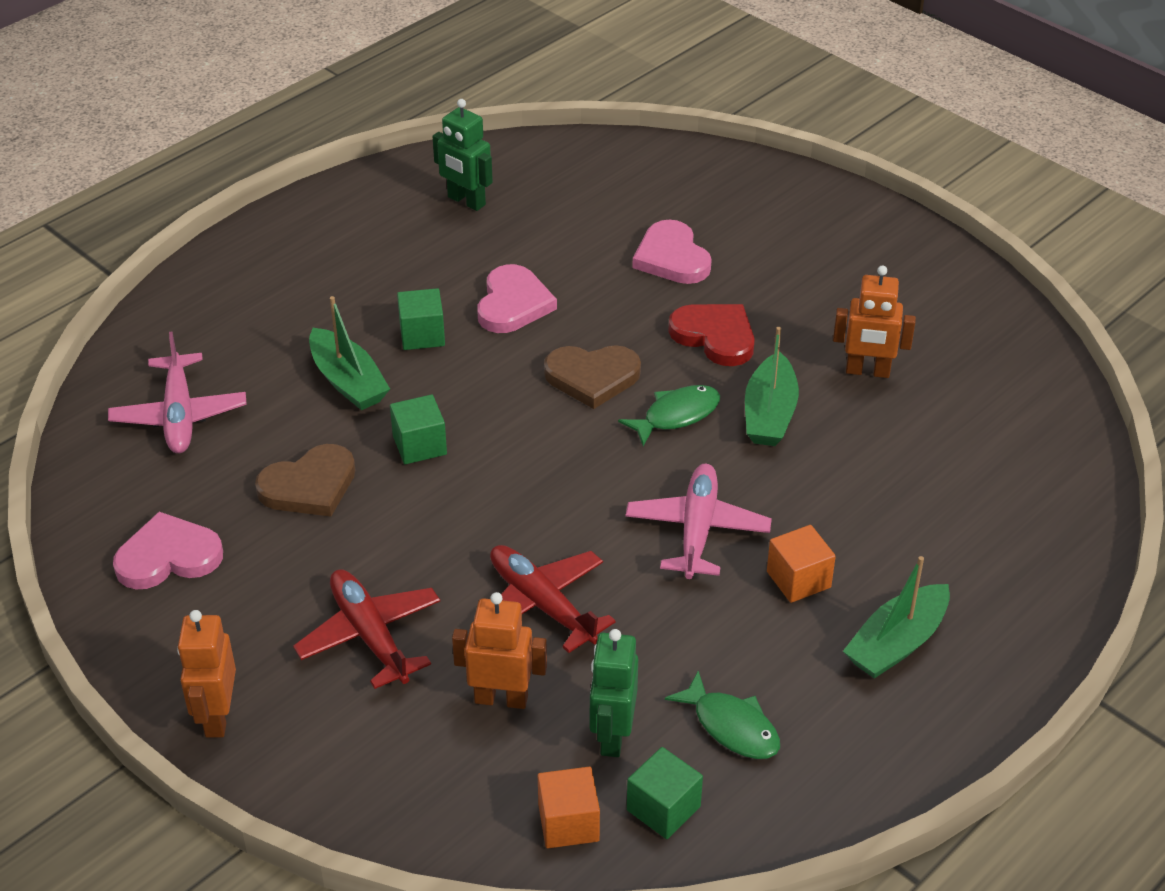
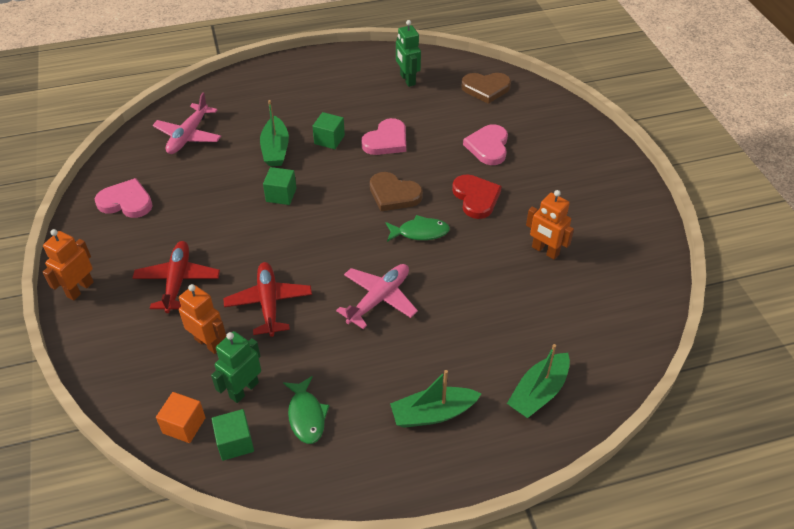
camera: 30 degrees right, 5 degrees up
brown heart [255,444,355,517] -> brown heart moved to [461,73,511,104]
green boat [745,327,799,446] -> green boat moved to [507,344,570,418]
orange cube [767,525,836,603] -> none

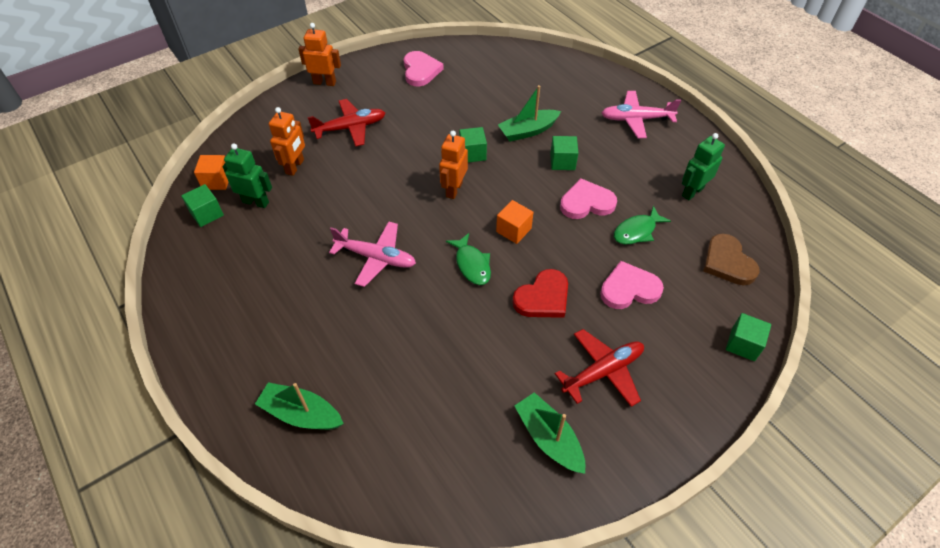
camera: 70 degrees right, 5 degrees up
pink plane [153,93,221,154] -> pink plane moved to [602,91,681,138]
red plane [223,262,312,337] -> red plane moved to [555,329,644,407]
green fish [283,376,330,444] -> green fish moved to [614,206,671,245]
pink heart [361,118,406,155] -> pink heart turned 150 degrees clockwise [560,178,617,219]
brown heart [370,172,423,211] -> orange cube [496,200,533,244]
green boat [390,370,482,428] -> green boat moved to [515,392,585,474]
orange robot [526,190,574,260] -> orange robot moved to [439,131,468,199]
none -> green cube [726,313,771,361]

